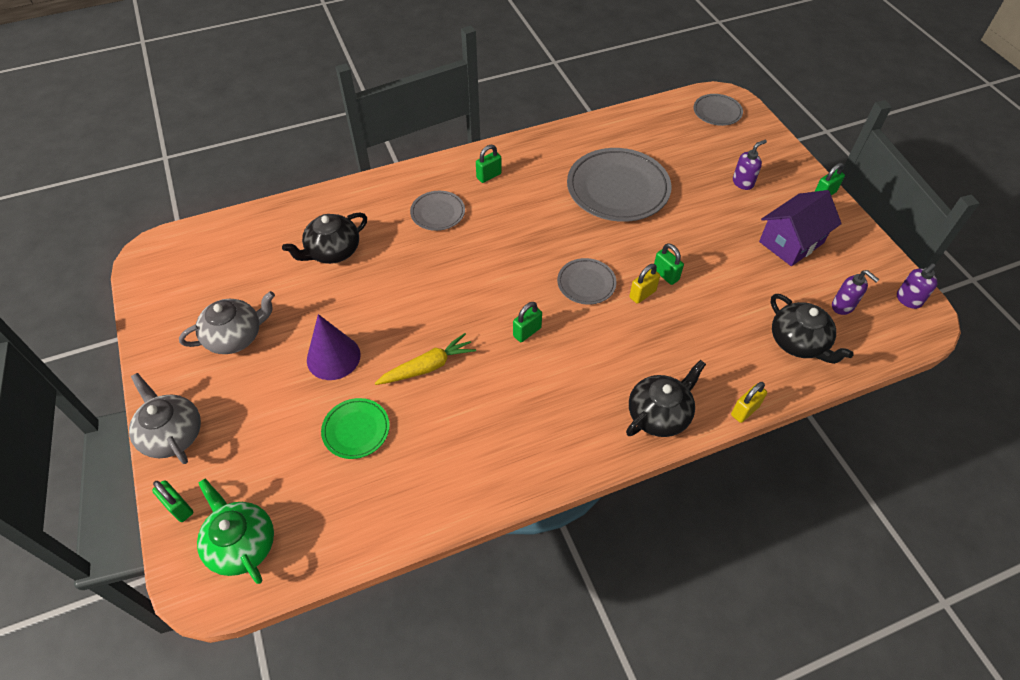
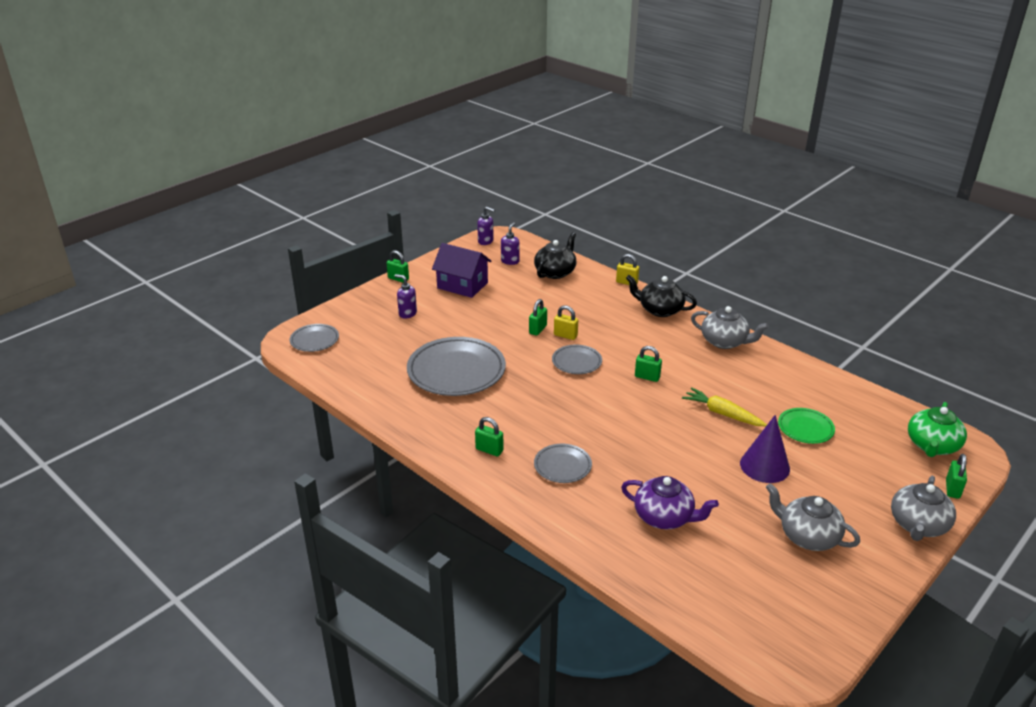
camera: 115 degrees left, 20 degrees down
black teapot [282,212,367,264] -> purple teapot [621,476,719,529]
none -> grey teapot [691,306,769,349]

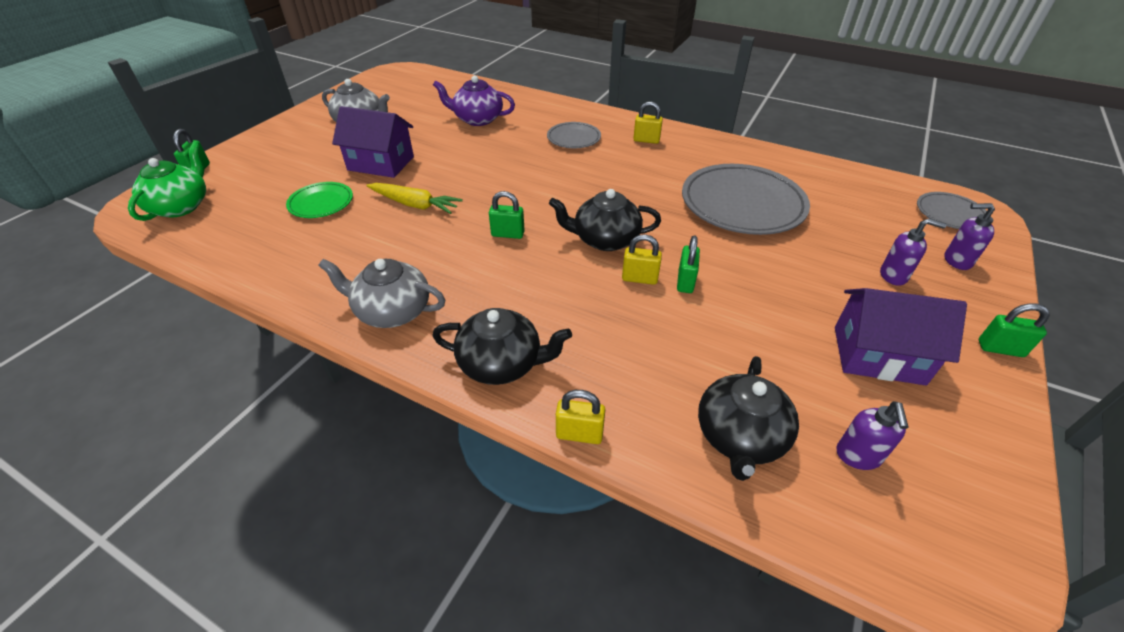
camera: 165 degrees right, 10 degrees up
green padlock [475,417,503,456] -> yellow padlock [633,101,663,144]
purple soap dispenser [477,207,495,245] -> purple soap dispenser moved to [944,203,995,270]
grey plate [552,345,602,374] -> black teapot [549,189,661,251]
purple cone [740,415,790,483] -> purple house [332,106,414,178]
grey teapot [891,476,956,541] -> none

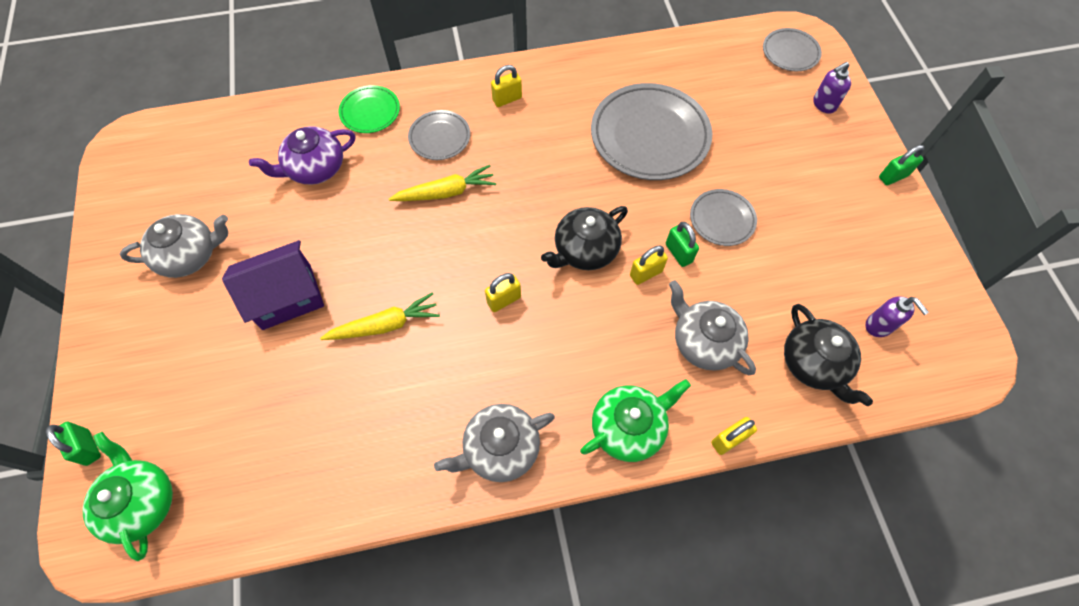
camera: 40 degrees left, 20 degrees up
green plate [286,182,353,218] -> green plate moved to [338,85,400,133]
black teapot [433,308,572,385] -> green teapot [580,379,691,462]
green padlock [489,191,525,239] -> yellow padlock [485,273,521,312]
purple house [835,288,967,385] -> none
purple soap dispenser [880,218,947,286] -> none
none -> yellow carrot [389,165,496,201]
none -> grey teapot [669,280,756,375]
none -> grey plate [690,189,757,246]

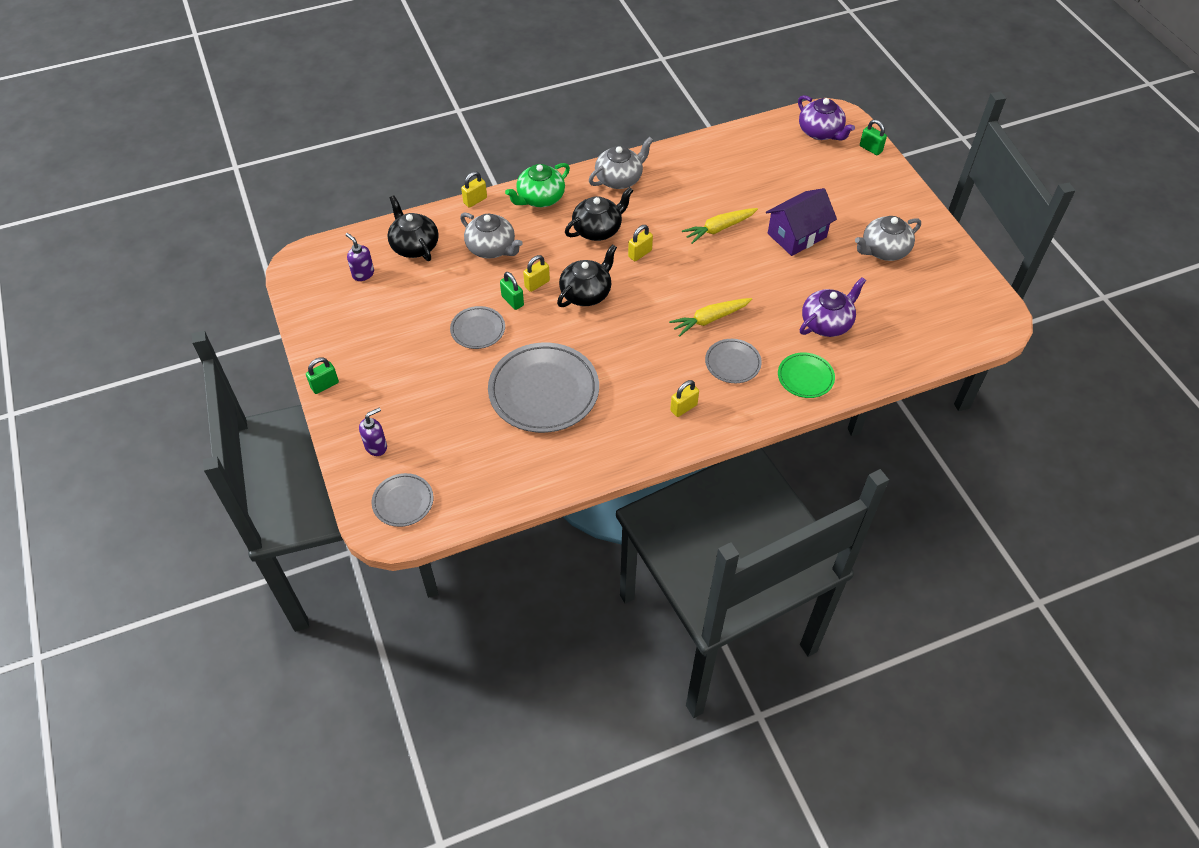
camera: 170 degrees right, 10 degrees down
green teapot [82,432,173,561] -> purple teapot [798,95,855,140]
none -> black teapot [565,187,634,241]

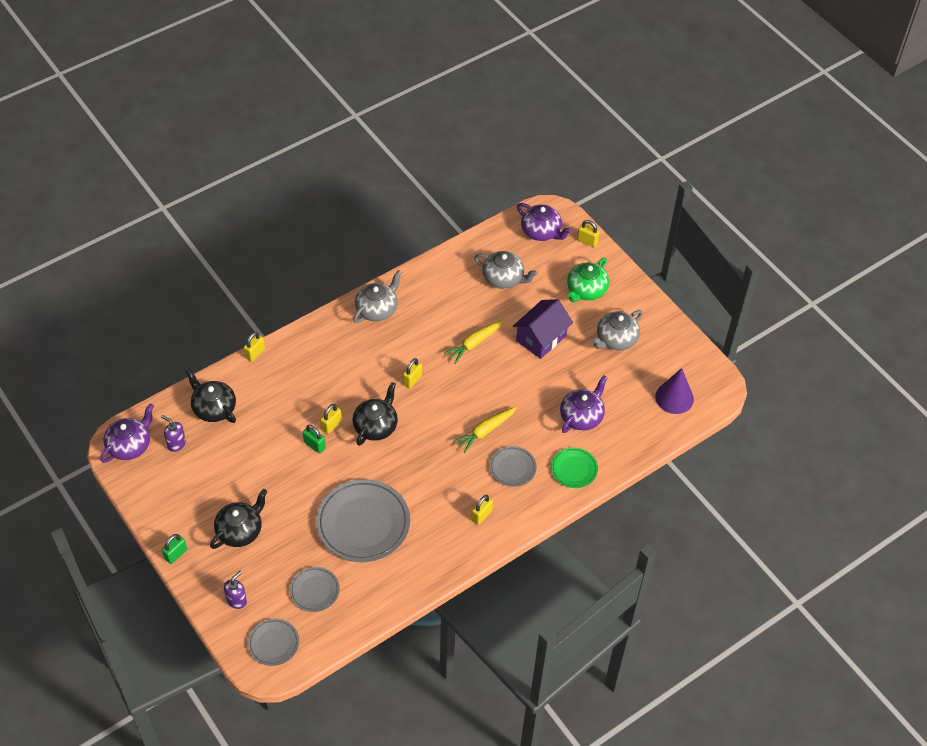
camera: 15 degrees left, 0 degrees up
grey plate [450,306,505,349] -> grey plate moved to [290,567,340,612]
grey teapot [460,213,523,259] -> grey teapot moved to [474,251,538,289]
green teapot [505,163,570,207] -> green teapot moved to [567,258,609,302]
black teapot [565,187,634,241] -> black teapot moved to [210,489,267,549]
green padlock [860,119,887,155] -> yellow padlock [577,220,600,247]
none -> purple teapot [100,404,154,463]
none -> purple cone [655,368,694,414]

